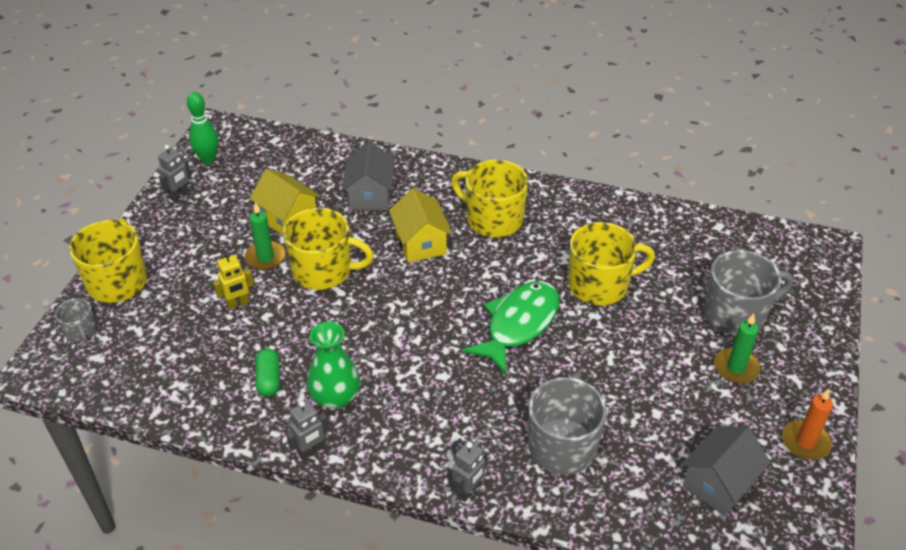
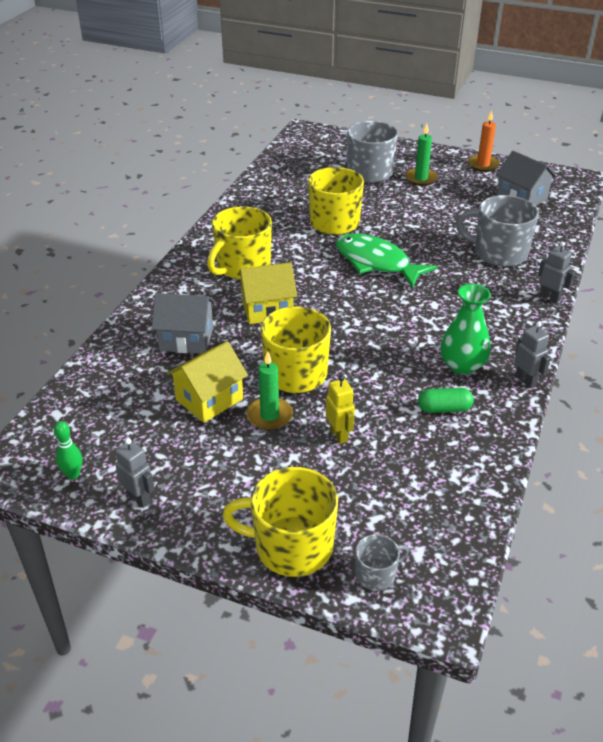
camera: 85 degrees left, 5 degrees down
green bowling pin [187,92,219,164] -> green bowling pin [54,421,82,479], size x0.67

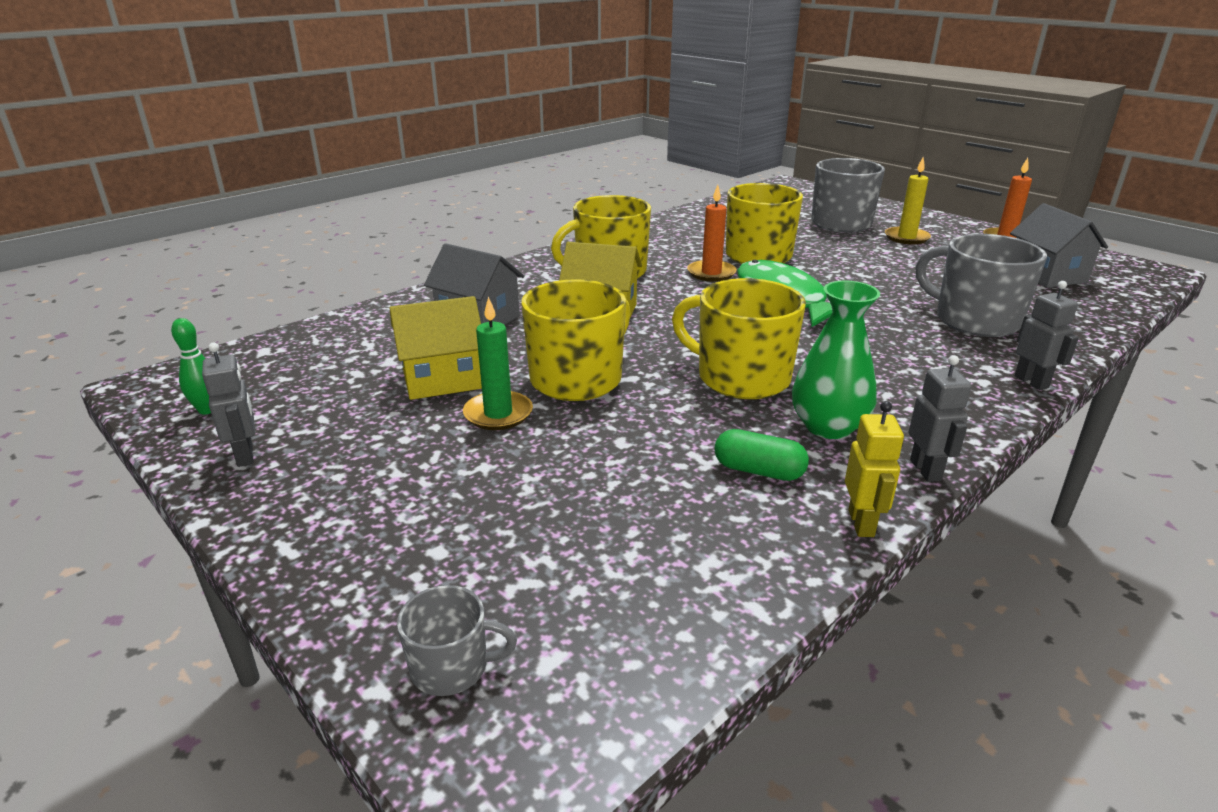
camera: 25 degrees right, 10 degrees down
yellow mug [222,467,338,577] -> yellow mug moved to [672,278,806,399]
yellow robot [326,375,355,444] -> yellow robot moved to [845,401,904,537]
green candle [405,124,438,186] -> yellow candle [885,157,931,245]
none -> orange candle [687,185,737,282]

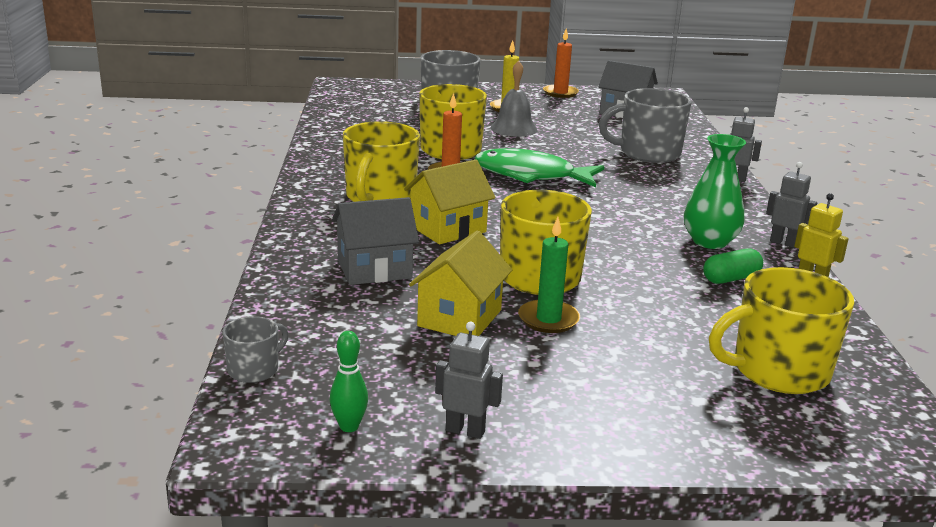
camera: 50 degrees left, 5 degrees down
grey mug [397,585,517,696] -> grey mug moved to [222,316,289,383]
yellow mug [672,278,806,399] -> yellow mug moved to [709,267,854,394]
none -> grey bell [490,60,538,137]

